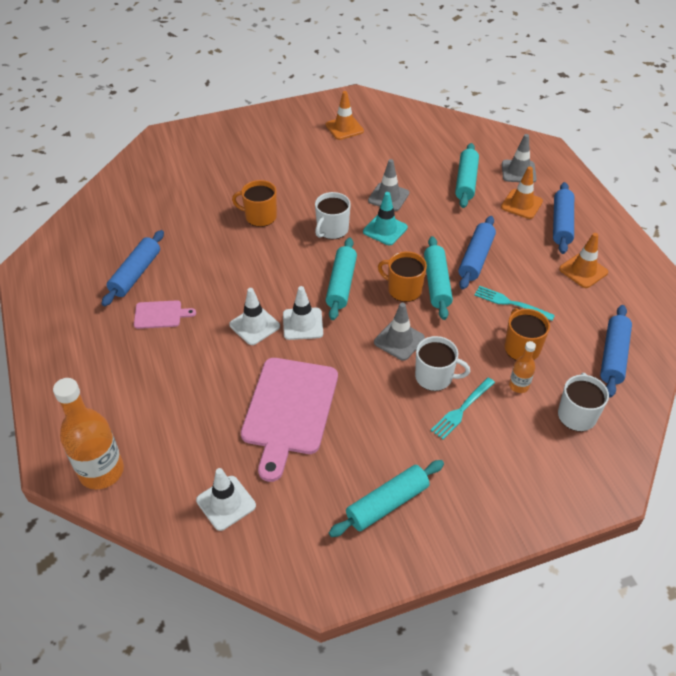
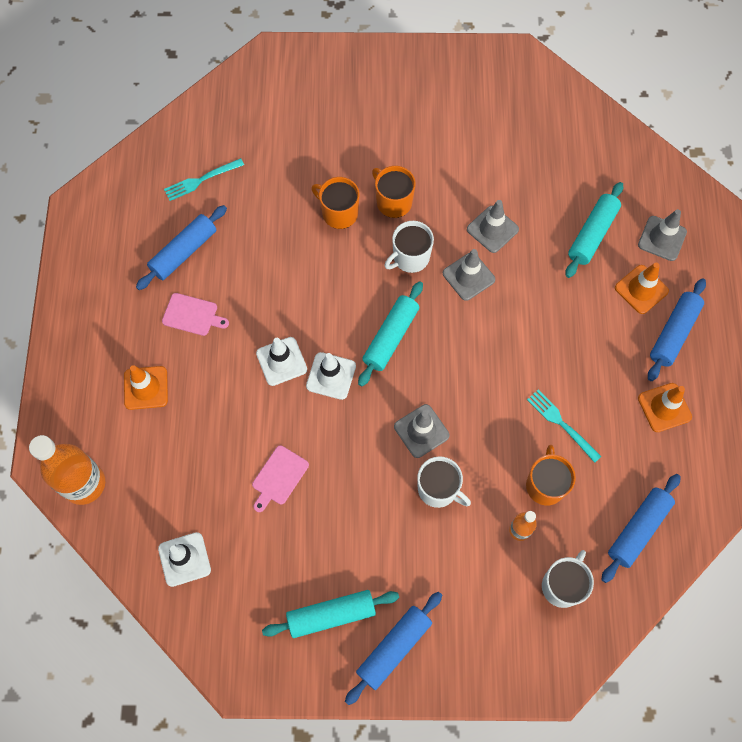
camera: 20 degrees right, 20 degrees up
pink cutting board [241,358,338,482] -> pink cutting board [252,445,309,512], size x0.47
orange traffic cone [326,91,364,140] -> orange traffic cone moved to [124,365,168,410]
turquoise traffic cone [363,192,408,245] -> grey traffic cone [443,249,495,301]
orange mug [378,251,427,302] -> orange mug moved to [372,166,416,218]
turquoise rolling pin [424,236,453,320] -> none
turquoise fork [431,378,495,440] -> turquoise fork moved to [164,158,244,201]
blue rolling pin [458,216,496,289] -> blue rolling pin moved to [345,592,442,705]

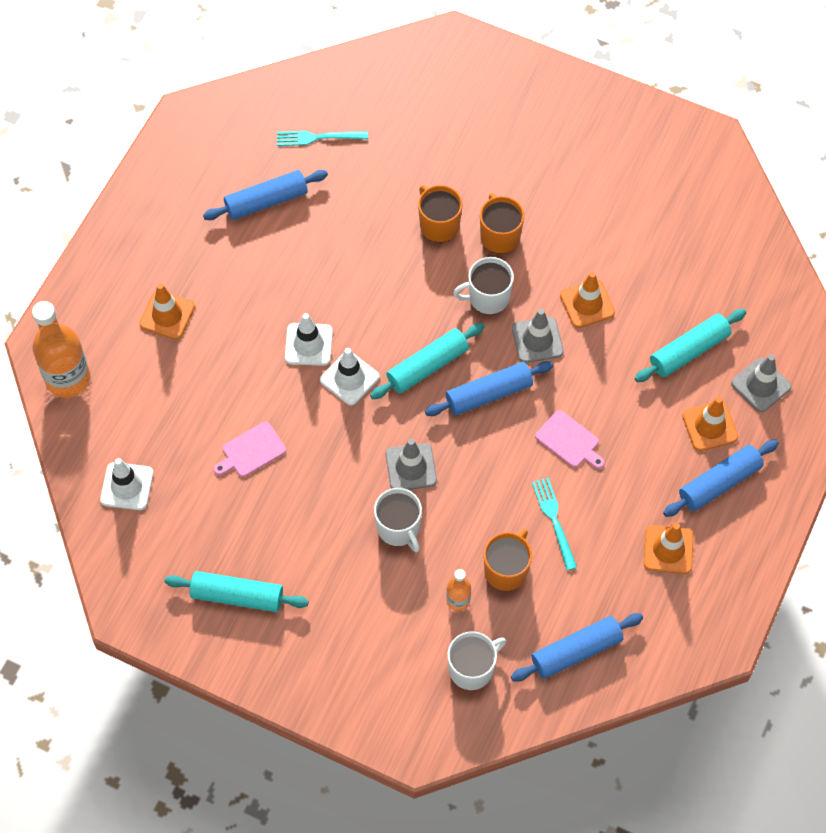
camera: 25 degrees right, 5 degrees down
pink cutting board [162,293,229,336] -> pink cutting board moved to [535,410,605,469]
blue rolling pin [345,592,442,705] -> blue rolling pin moved to [425,361,553,416]
grey traffic cone [467,200,519,253] -> orange traffic cone [560,272,615,328]

